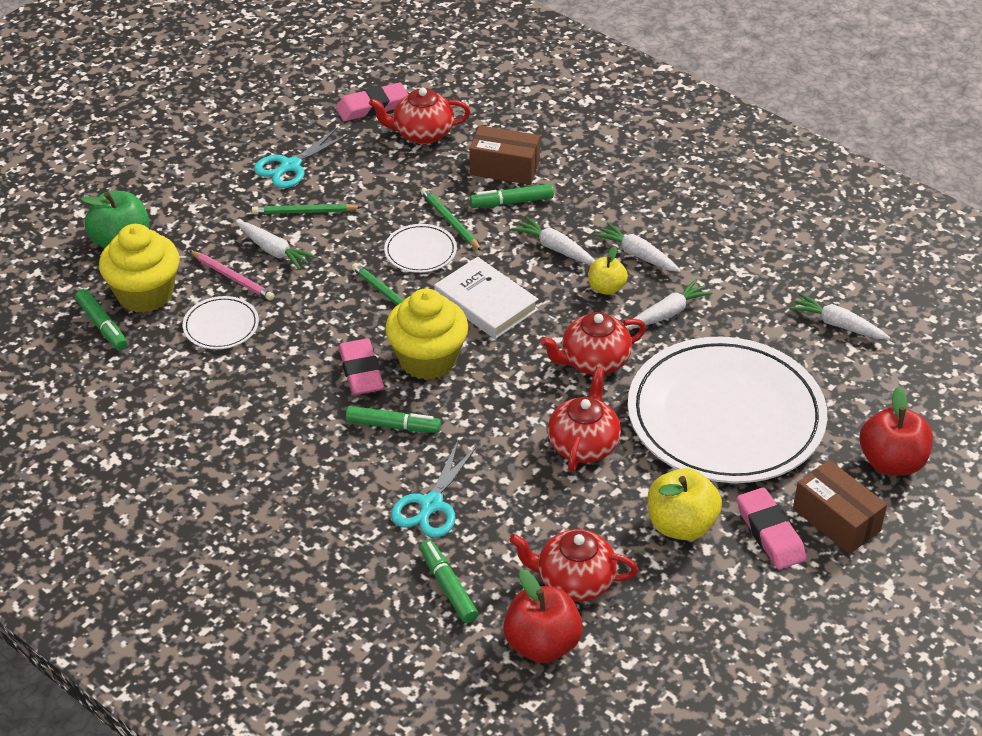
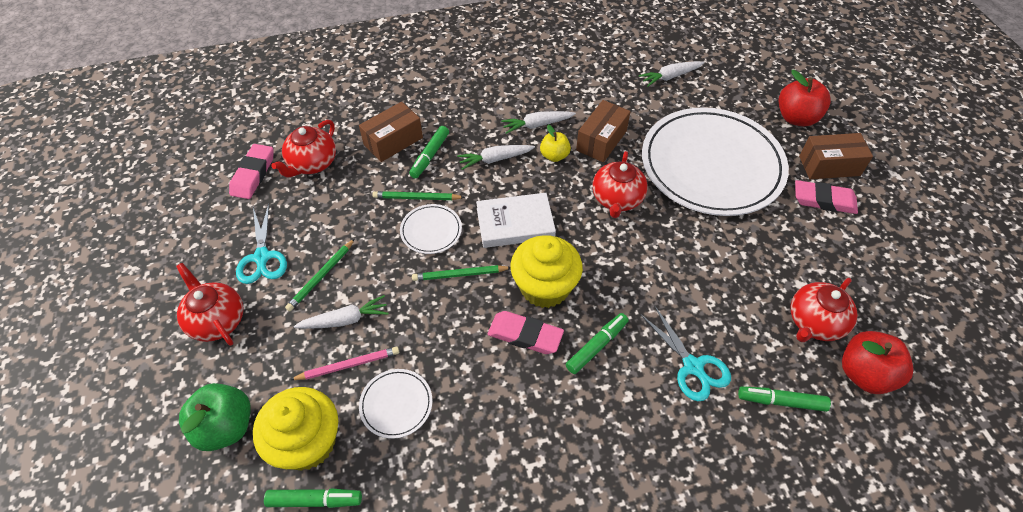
camera: 55 degrees left, 10 degrees up
red teapot [547,367,621,472] -> red teapot moved to [176,263,243,346]
white carrot [626,279,713,329] -> brown box [576,100,631,163]
yellow apple [648,468,722,541] -> none

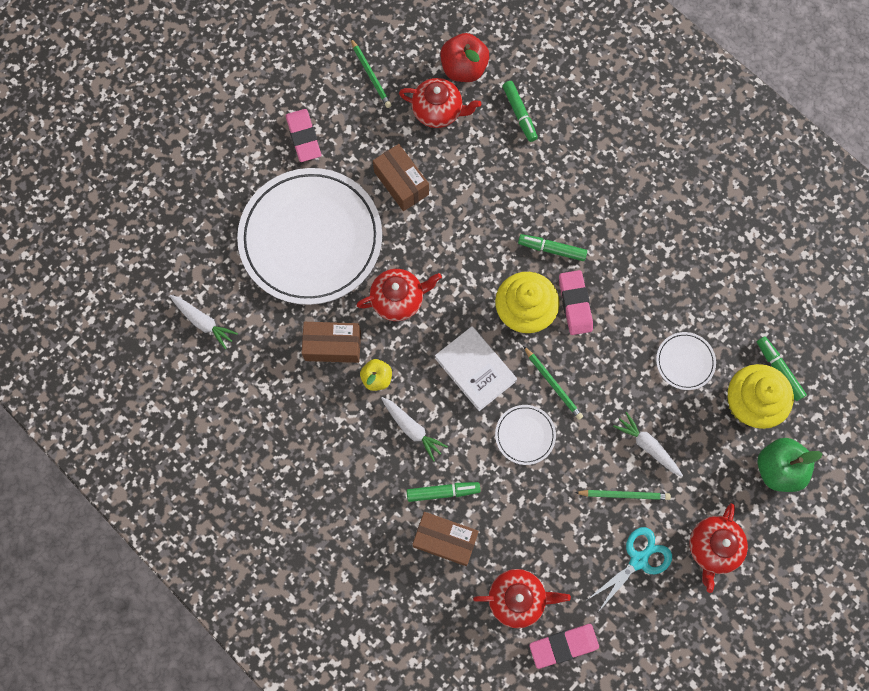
camera: 120 degrees left, 20 degrees up
pink pencil [290,347,399,380] -> none
green pencil [372,191,465,200] -> green pencil moved to [350,38,392,108]
white carrot [501,111,576,134] -> none
turquoise scissors [640,306,731,401] -> none
red apple [778,70,831,126] -> none
brown box [799,133,873,179] -> brown box moved to [373,144,429,211]

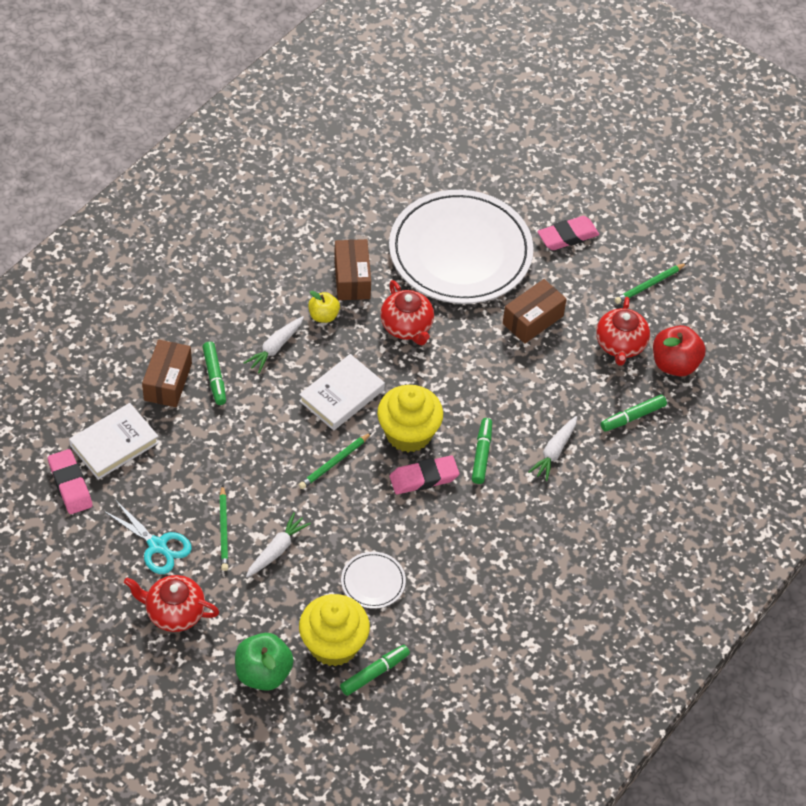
camera: 80 degrees right, 20 degrees down
white carrot [169,295,238,349] -> white carrot moved to [528,416,577,481]
red teapot [473,569,571,628] -> white book [69,403,159,480]
white plate [495,405,556,465] -> none

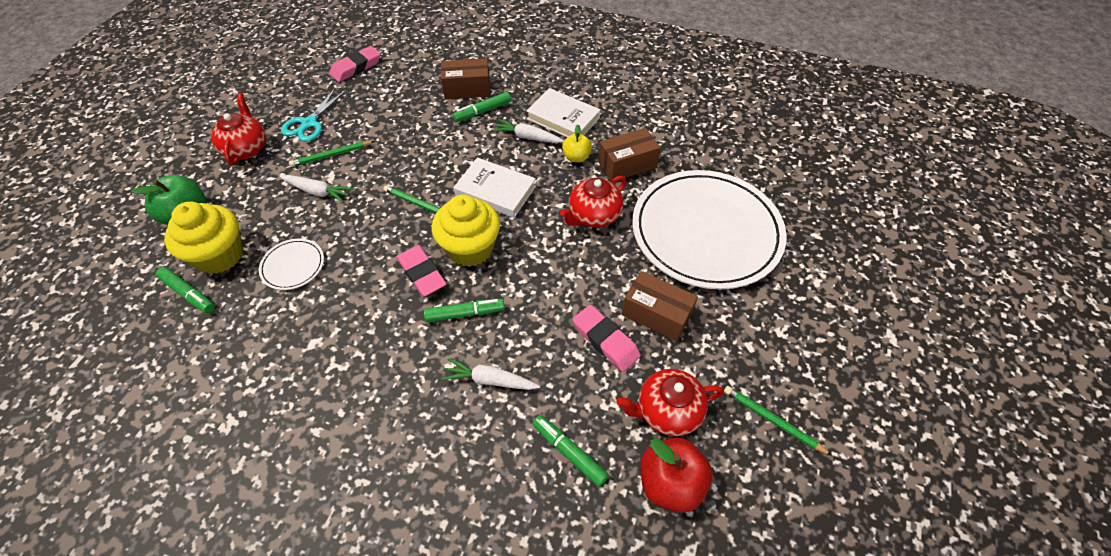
camera: 75 degrees right, 0 degrees up
white book [69,403,159,480] -> white book moved to [526,88,601,137]
pink eraser [537,216,599,250] -> pink eraser moved to [573,305,641,372]

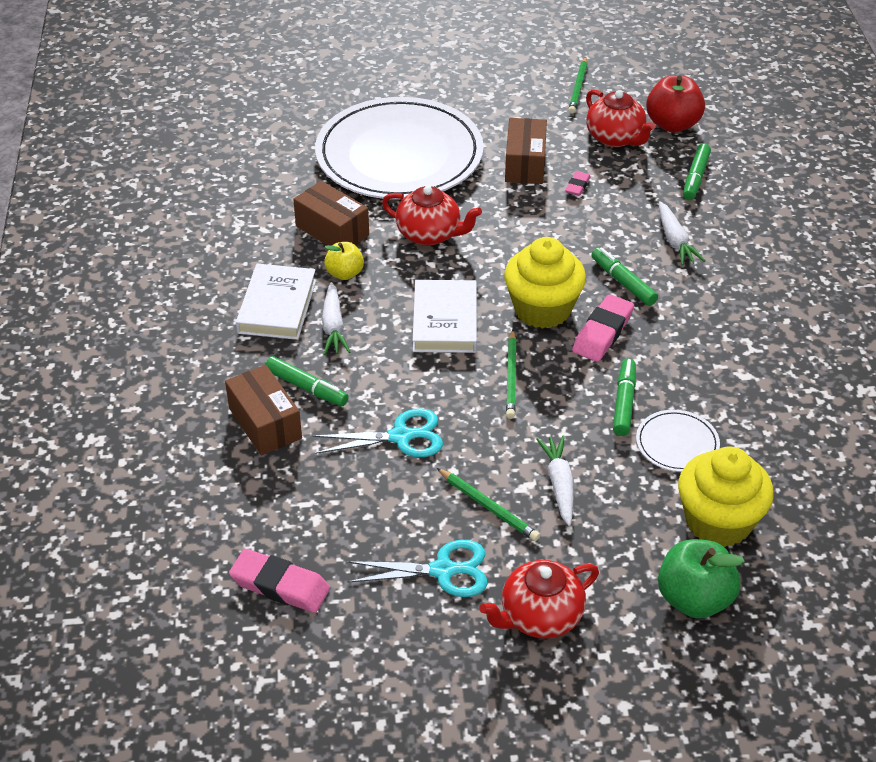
camera: 115 degrees left, 10 degrees down
green marker [156,267,215,313] -> green marker moved to [613,359,636,436]
pink eraser [573,305,641,372] -> pink eraser [565,171,591,196], size x0.54
none -> turquoise scissors [312,408,443,457]

